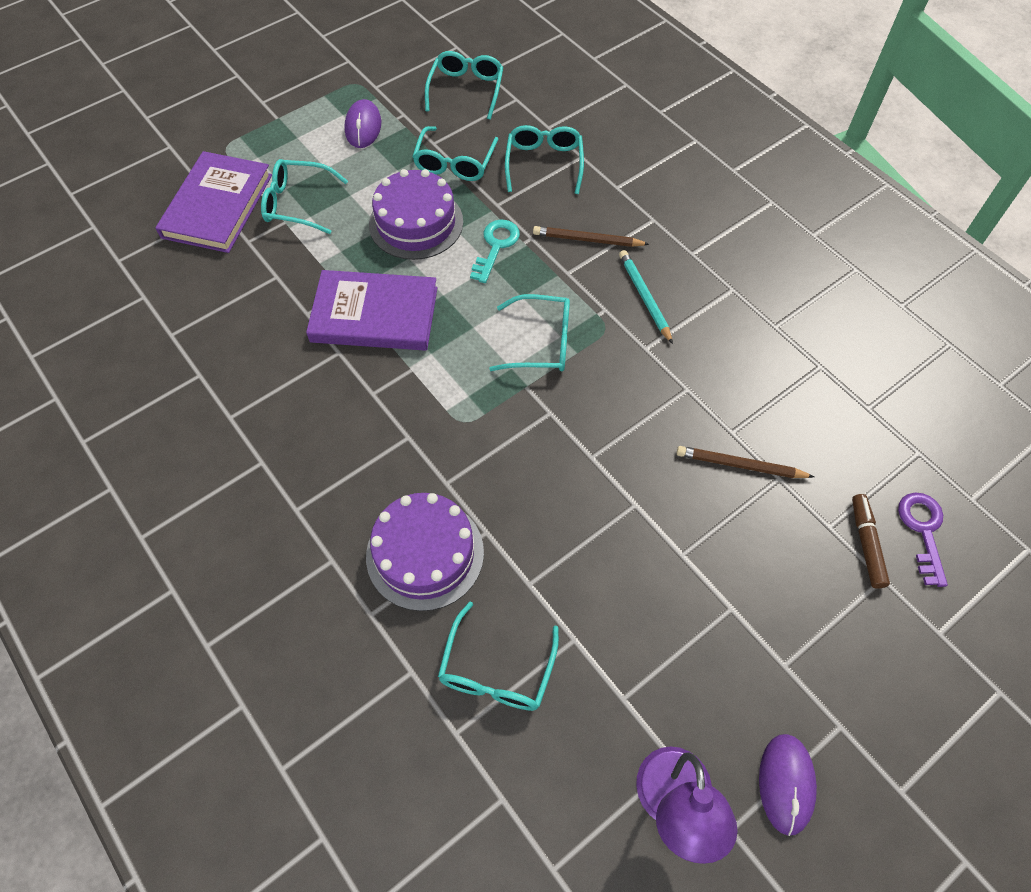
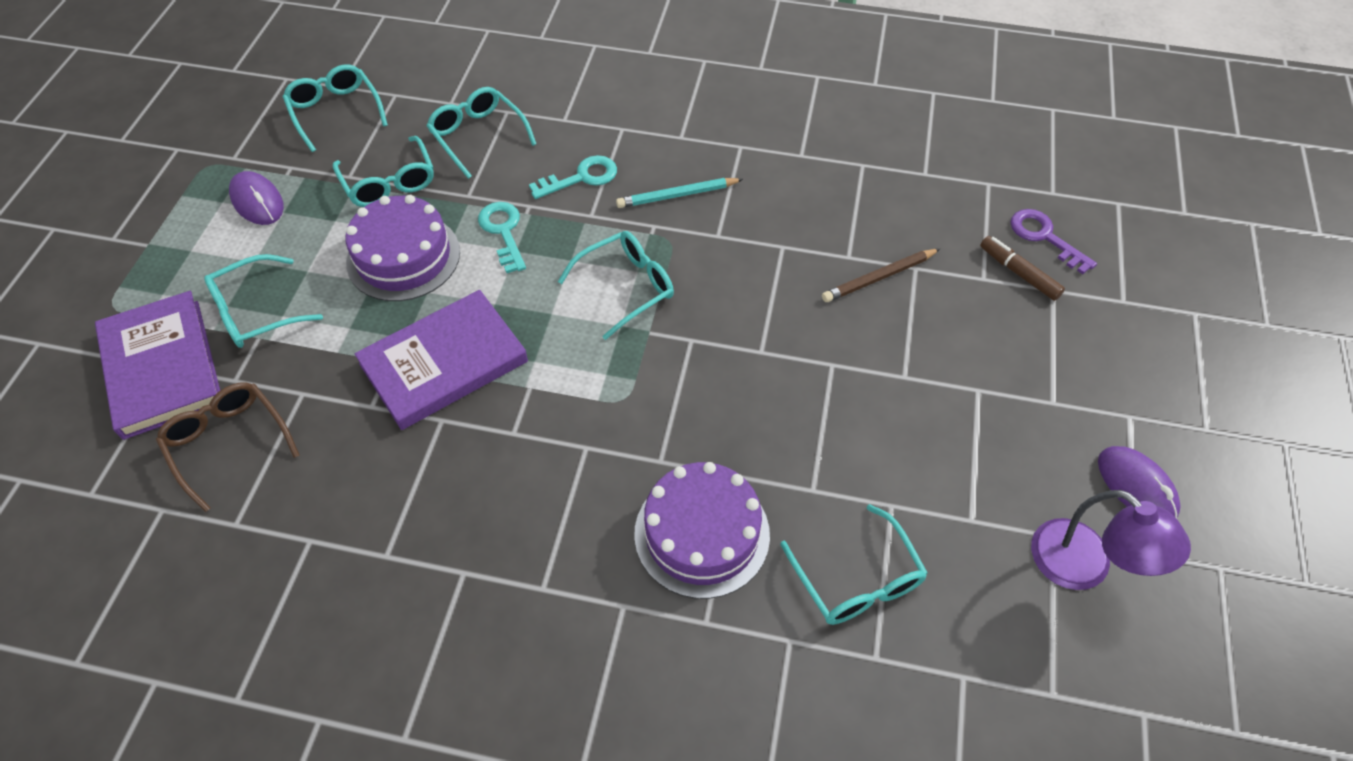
camera: 40 degrees left, 5 degrees down
brown pencil [533,226,650,247] -> turquoise key [529,155,617,199]
turquoise pencil [619,250,673,344] -> turquoise pencil turned 45 degrees counterclockwise [616,178,743,208]
none -> brown glasses [156,382,300,512]

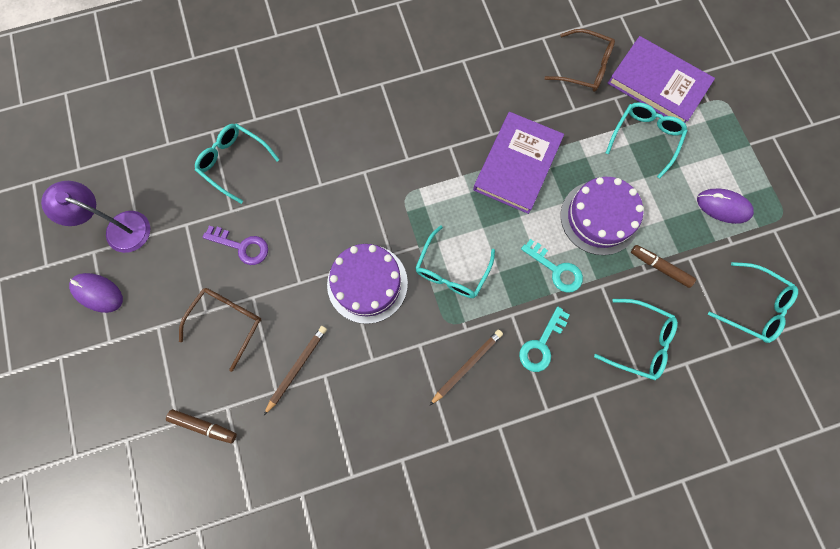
camera: 150 degrees right, 20 degrees up
turquoise glasses [333,136,434,207] -> brown marker [631,245,696,288]
turquoise pencil [616,178,743,208] -> brown pencil [430,330,503,405]
purple cake [634,462,770,599] -> purple cake moved to [327,244,408,324]
purple key [1010,209,1097,274] -> purple key moved to [203,226,268,265]
none -> brown glasses [179,288,261,372]

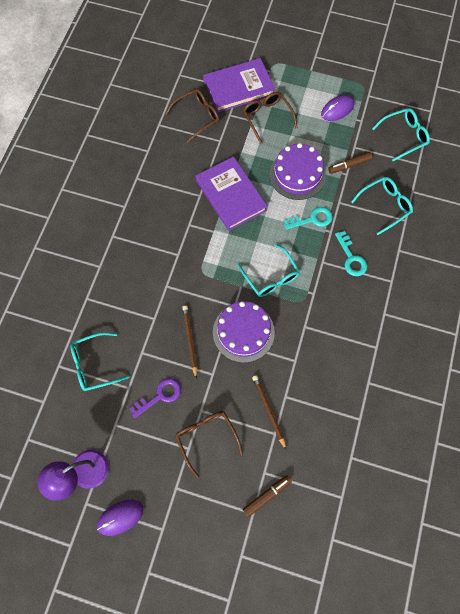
camera: 55 degrees left, 5 degrees down
brown pencil [430,330,503,405] -> brown pencil moved to [182,305,198,379]
turquoise glasses [606,102,688,179] -> brown glasses [243,92,297,144]

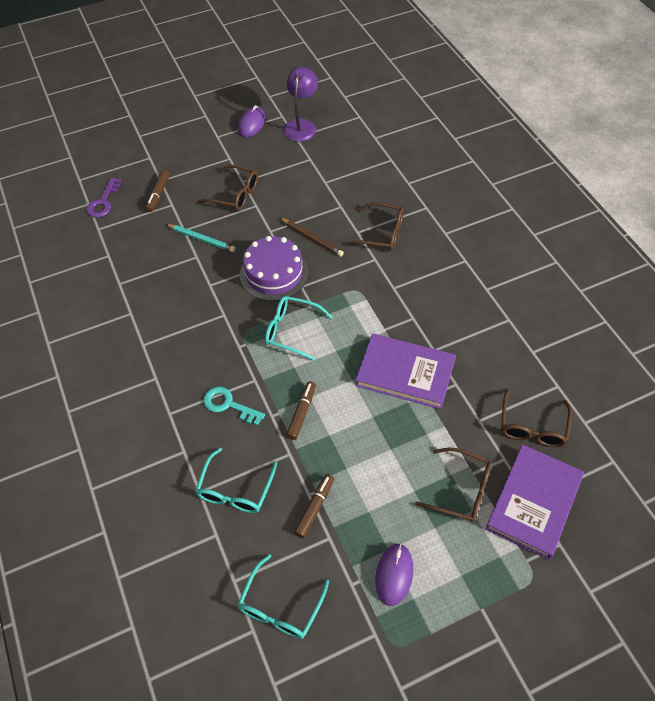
camera: 140 degrees right, 15 degrees down
turquoise glasses [70,332,129,391] -> none
purple key [129,378,181,418] -> purple key moved to [87,177,121,217]
brown pencil [252,375,287,450] -> turquoise pencil [166,224,236,252]
purple cake [270,143,326,200] -> none
turquoise key [284,207,332,230] -> brown marker [286,381,316,440]
none -> brown glasses [346,202,404,251]

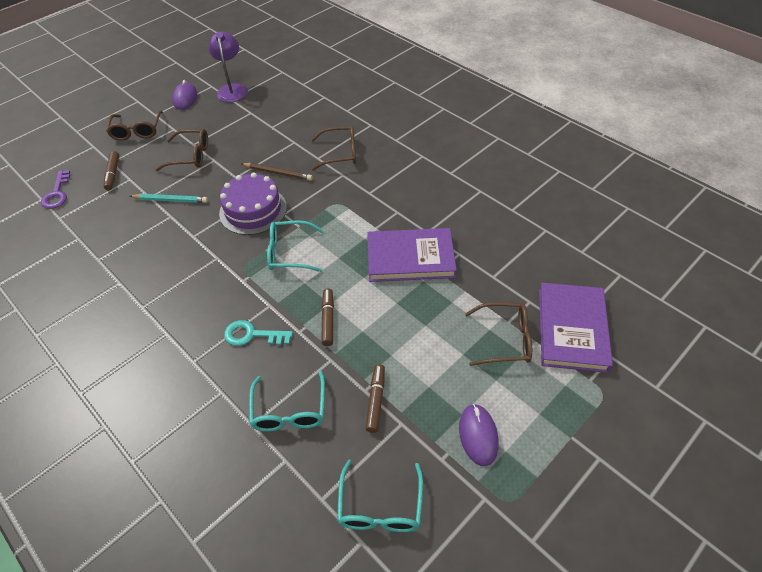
camera: 20 degrees left, 5 degrees down
brown glasses [501,388,572,447] -> brown glasses moved to [106,110,163,141]

